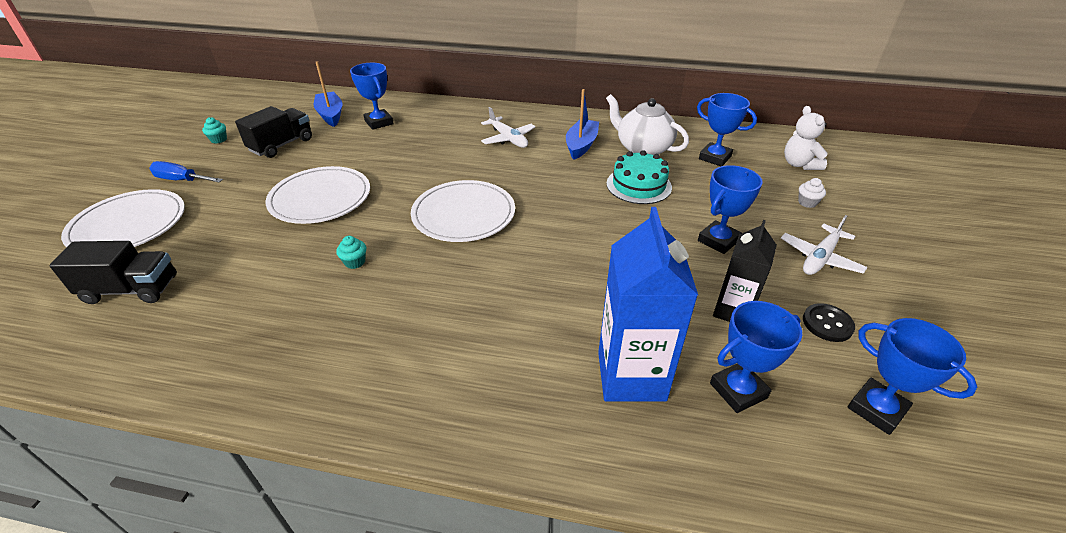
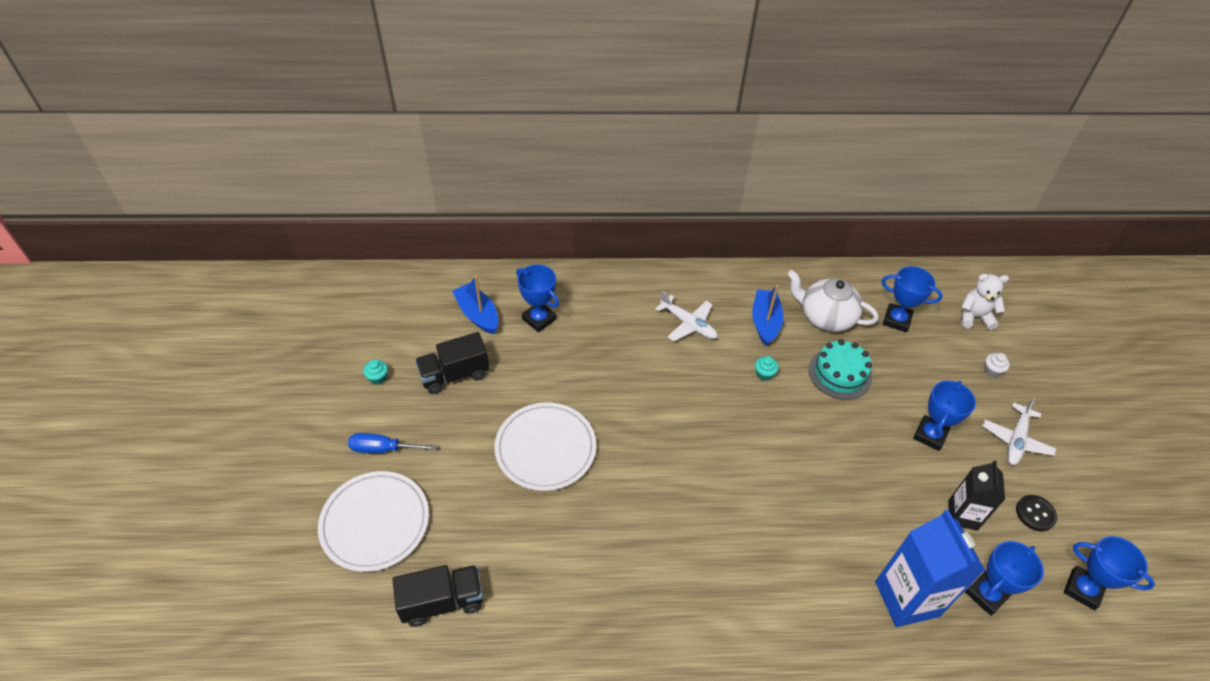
camera: 15 degrees left, 10 degrees up
black truck [235,106,312,158] -> black truck turned 135 degrees counterclockwise [415,332,490,394]
turquoise cupcake [336,236,366,269] -> turquoise cupcake moved to [755,356,779,381]
white plate [411,180,515,242] -> none
white teddy bear [784,106,828,170] -> white teddy bear turned 120 degrees clockwise [961,274,1009,330]

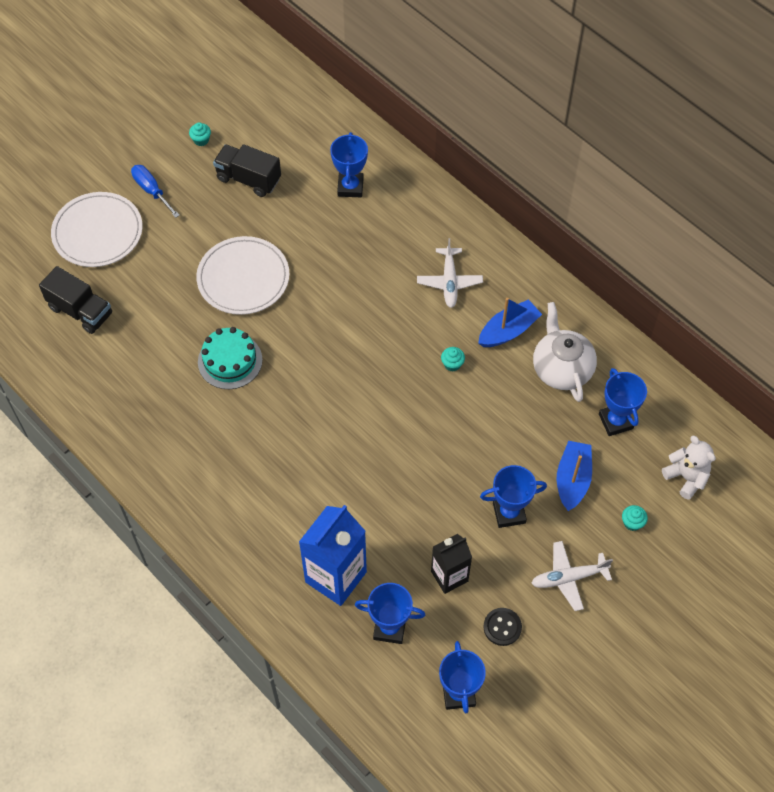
camera: 50 degrees right, 10 degrees up
blue boat [452,276,498,334] -> blue boat moved to [557,441,592,511]
turquoise cake [809,339,872,400] -> turquoise cake moved to [198,327,263,389]
white cupcake [984,353,1010,377] -> turquoise cupcake [622,505,648,531]

